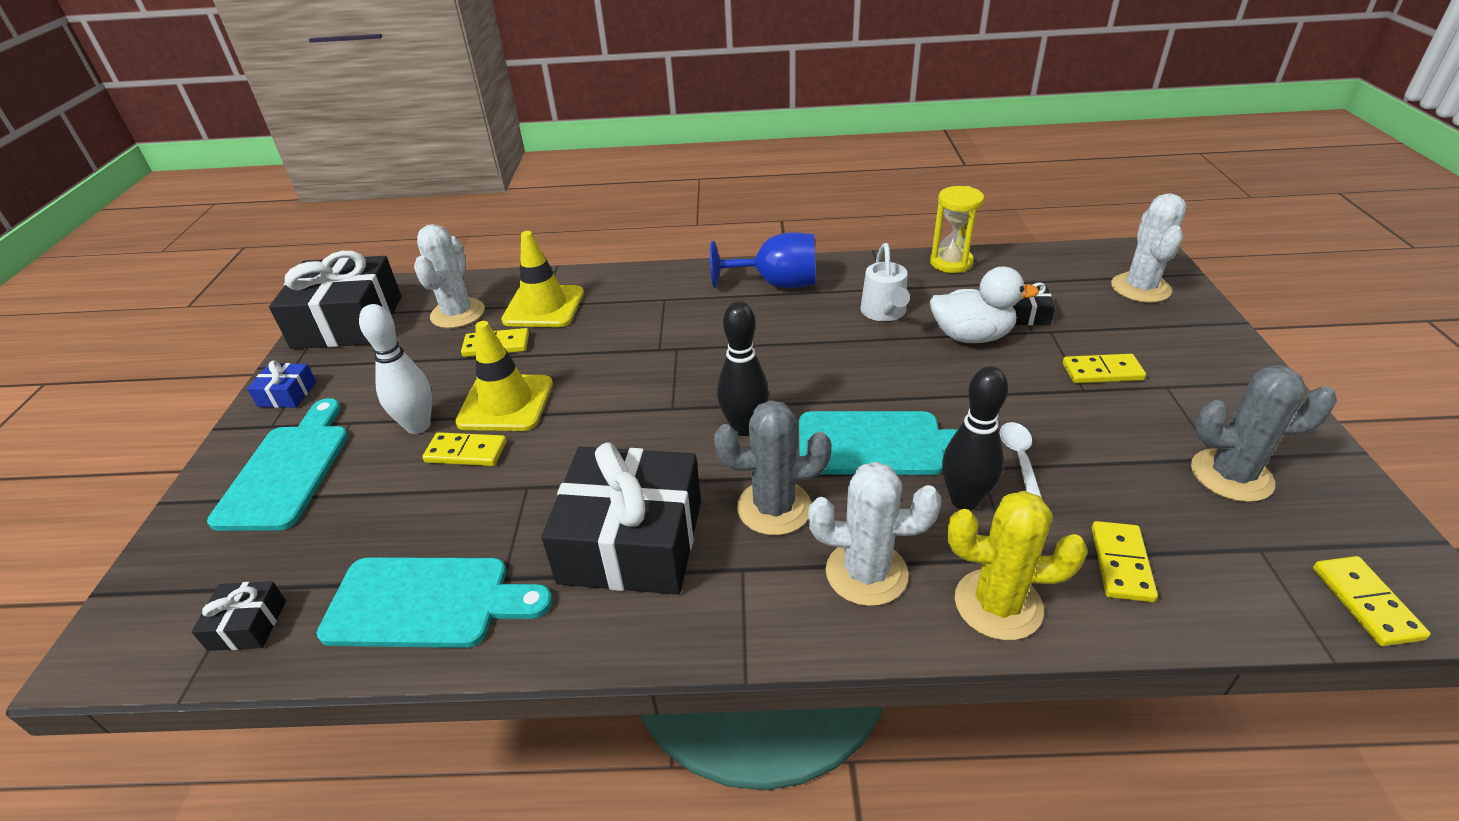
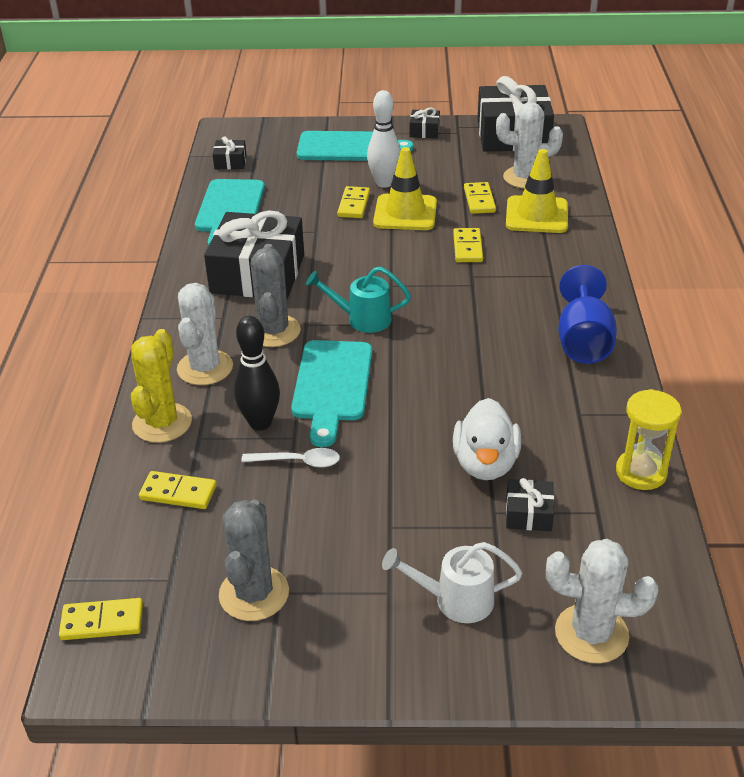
camera: 90 degrees right, 0 degrees up
blue gift [247,360,316,408] -> black gift [410,107,440,138]
black bowling pin [717,301,769,436] -> turquoise watering can [306,267,411,333]
white watering can [860,243,910,321] -> white watering can moved to [382,542,523,623]
yellow domino [1063,354,1146,383] -> yellow domino moved to [453,228,483,262]

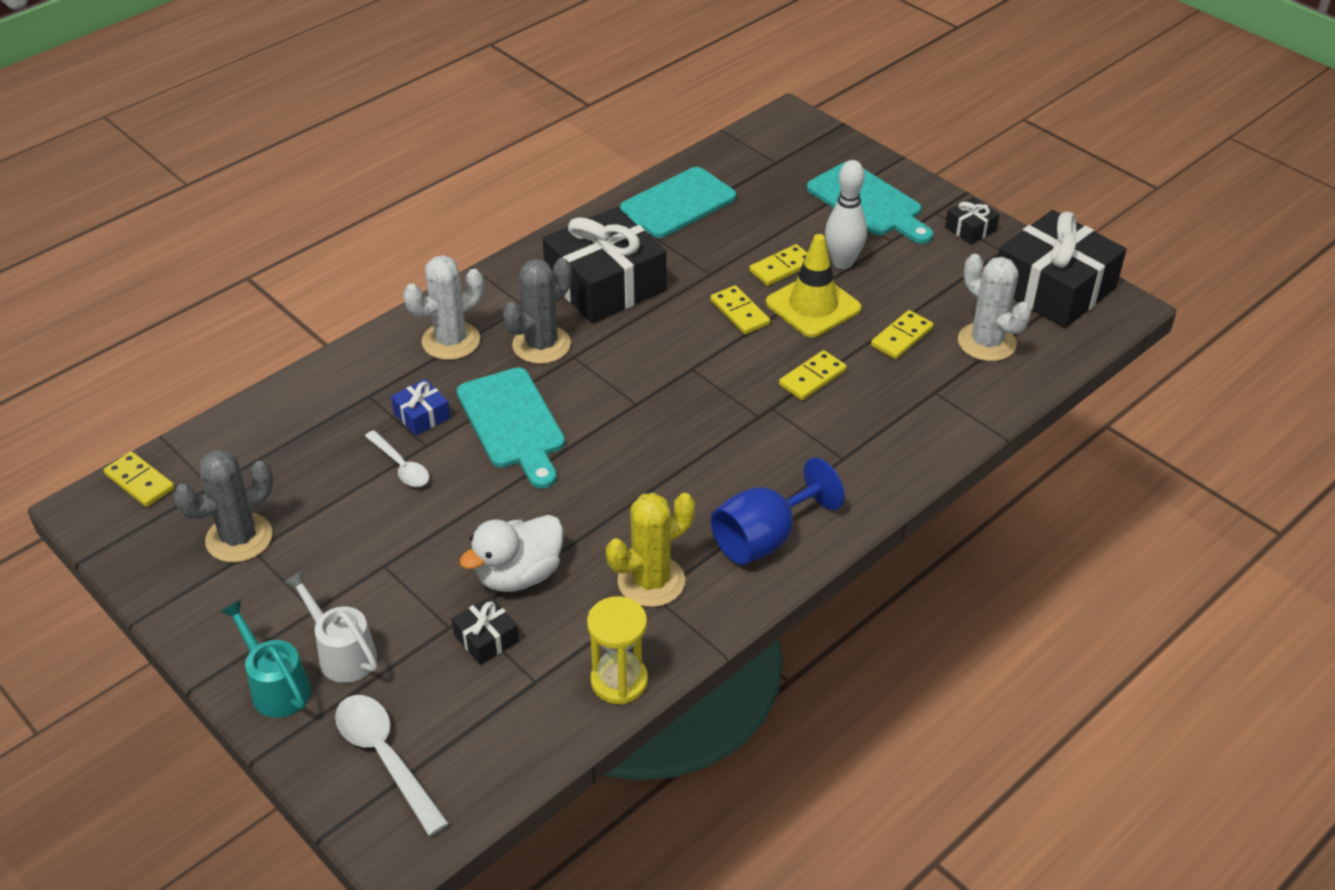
camera: 45 degrees right, 5 degrees up
yellow cactus [131,329,192,443] -> yellow cactus moved to [606,493,695,607]
yellow domino [139,471,217,509] -> yellow domino moved to [710,285,770,335]
black gift [212,136,247,169] -> none
black bowling pin [234,316,280,431] -> blue gift [391,379,450,436]
turquoise cutting board [291,340,372,447] -> turquoise cutting board turned 75 degrees counterclockwise [457,368,565,489]
turquoise watering can [306,267,411,333] -> turquoise watering can moved to [220,600,311,718]
yellow traffic cone [506,149,568,233] -> none
white cactus [546,539,658,664] -> white spoon [335,695,449,836]

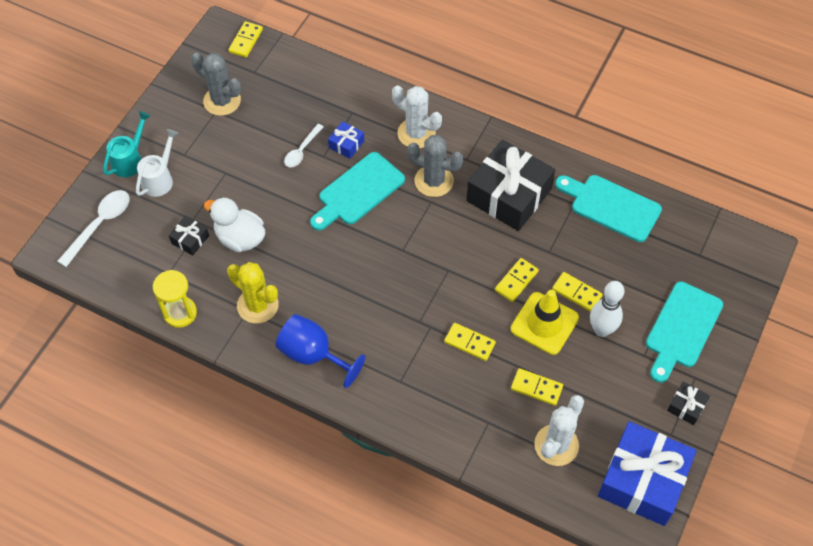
camera: 70 degrees right, 15 degrees up
black gift [998,210,1127,328] -> blue gift [598,421,696,526]

